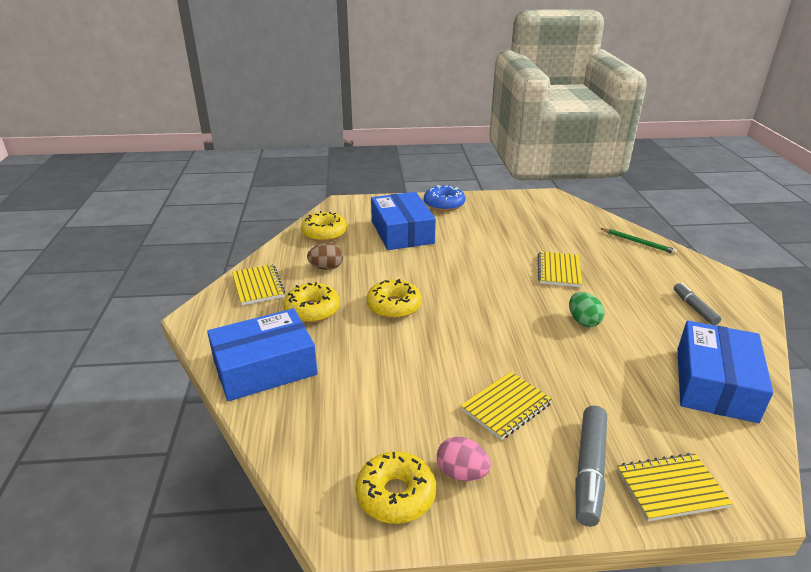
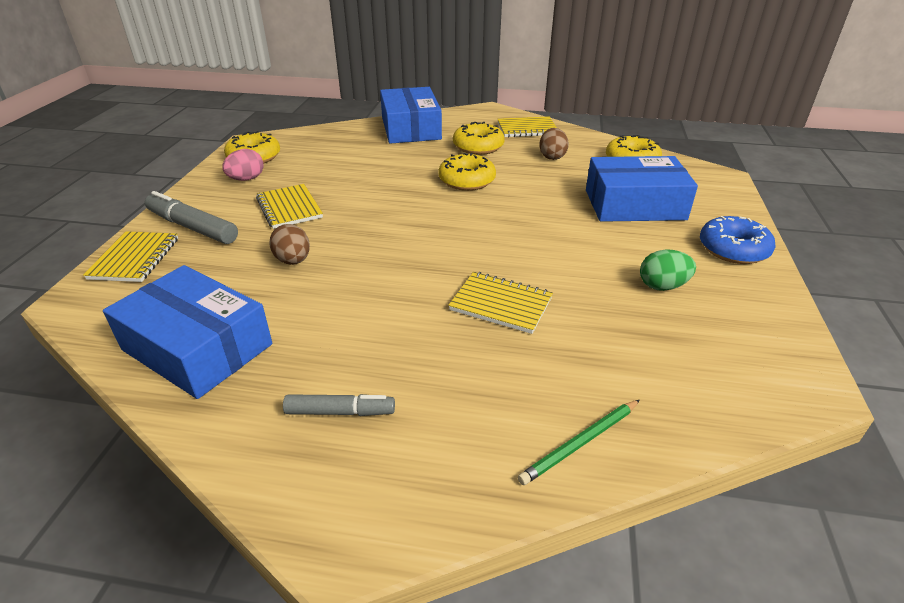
camera: 105 degrees right, 5 degrees up
green egg [569,292,605,327] -> green egg moved to [640,249,696,291]
none -> brown egg [269,224,310,265]

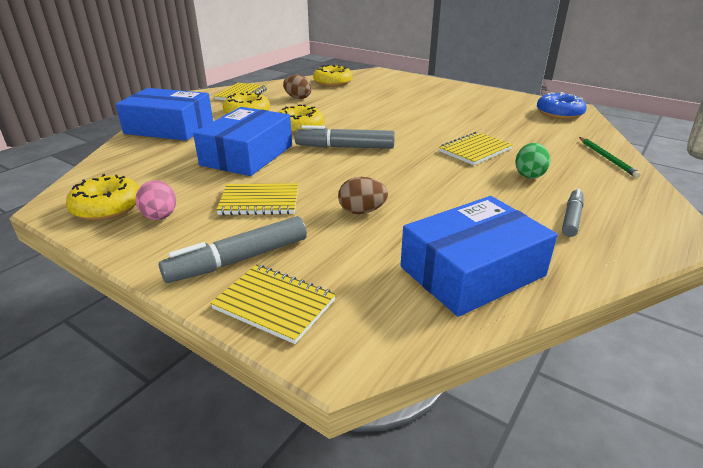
camera: 65 degrees left, 5 degrees down
blue box [586,156,698,222] -> blue box moved to [193,107,292,176]
green egg [640,249,696,291] -> green egg moved to [515,143,550,178]
blue donut [700,216,775,264] -> blue donut moved to [537,92,587,119]
none -> grey marker [295,125,395,149]

